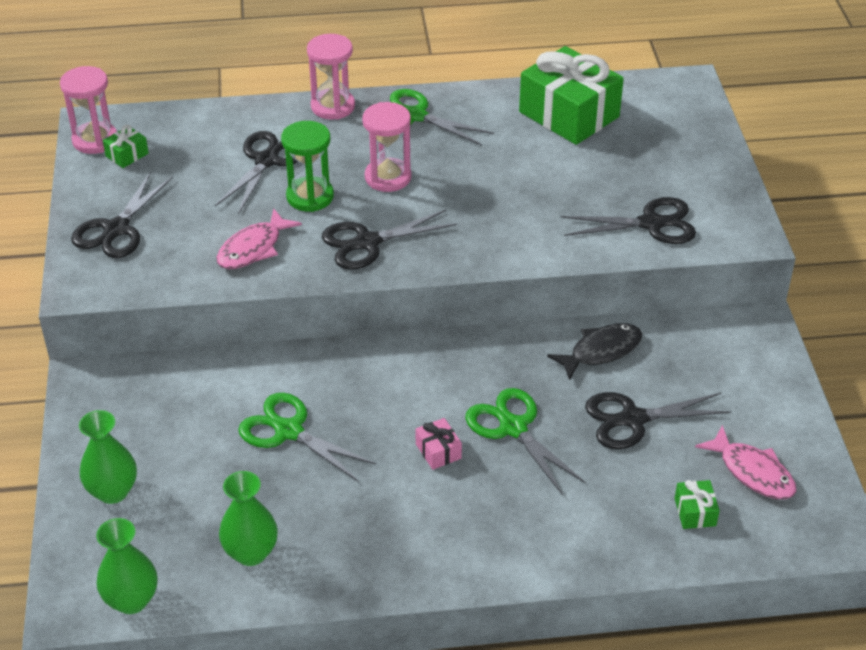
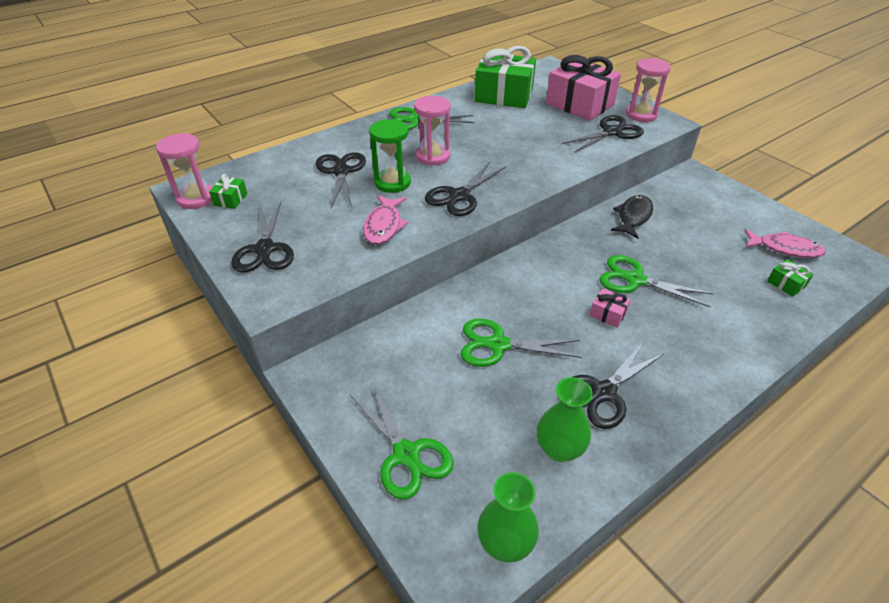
camera: 30 degrees left, 0 degrees up
green vase [79,410,137,504] -> green scissors [350,382,454,500]
pink hourglass [307,34,355,120] -> pink hourglass moved to [626,58,671,122]
black scissors [585,392,731,449] -> black scissors moved to [573,341,666,429]
none -> pink gift [546,55,621,121]

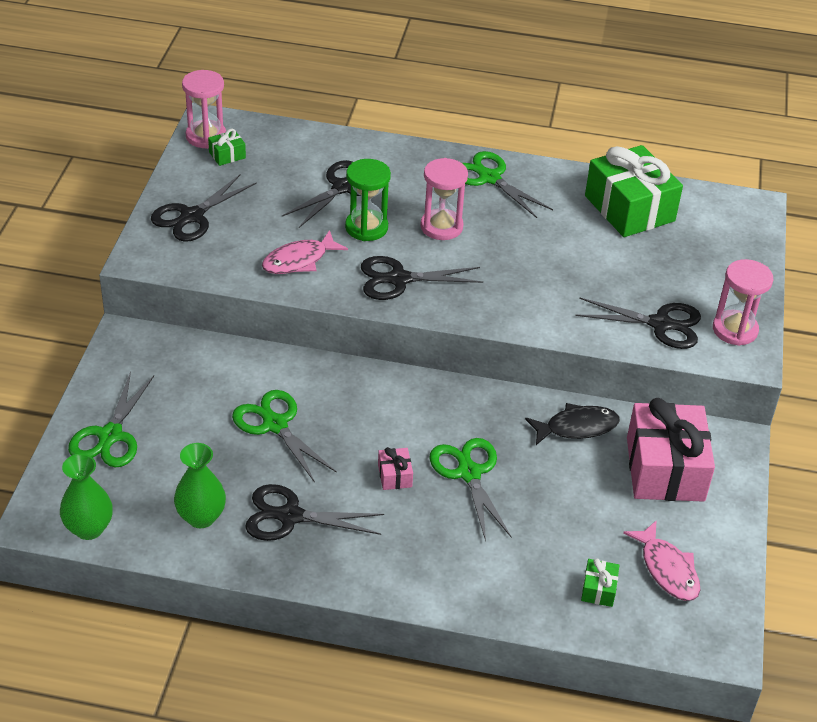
camera: 45 degrees right, 0 degrees up
pink gift [546,55,621,121] -> pink gift moved to [627,398,715,502]

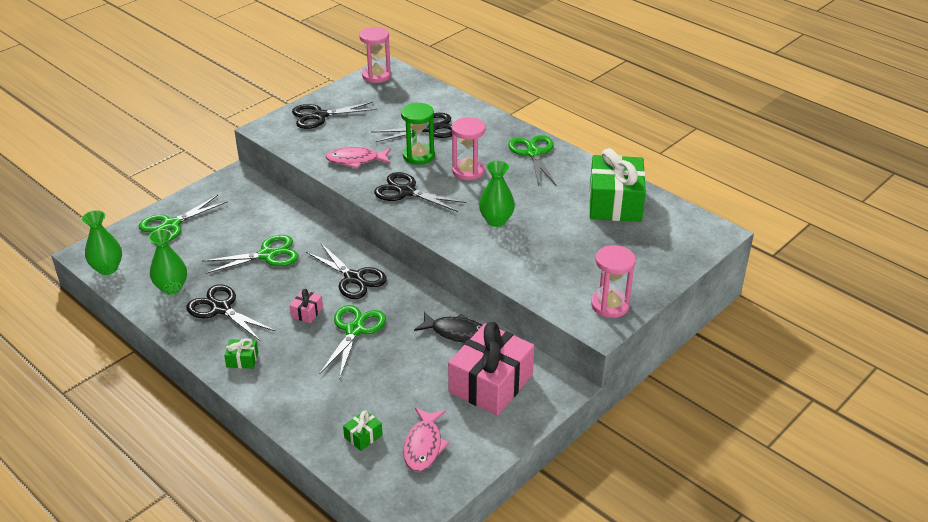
camera: 35 degrees right, 5 degrees down
green gift [208,128,246,166] -> green gift moved to [224,338,258,369]
green scissors [232,390,337,483] -> green scissors turned 75 degrees clockwise [202,235,299,274]
black scissors [575,297,701,349] -> black scissors moved to [306,243,387,299]
none -> green vase [479,161,515,227]

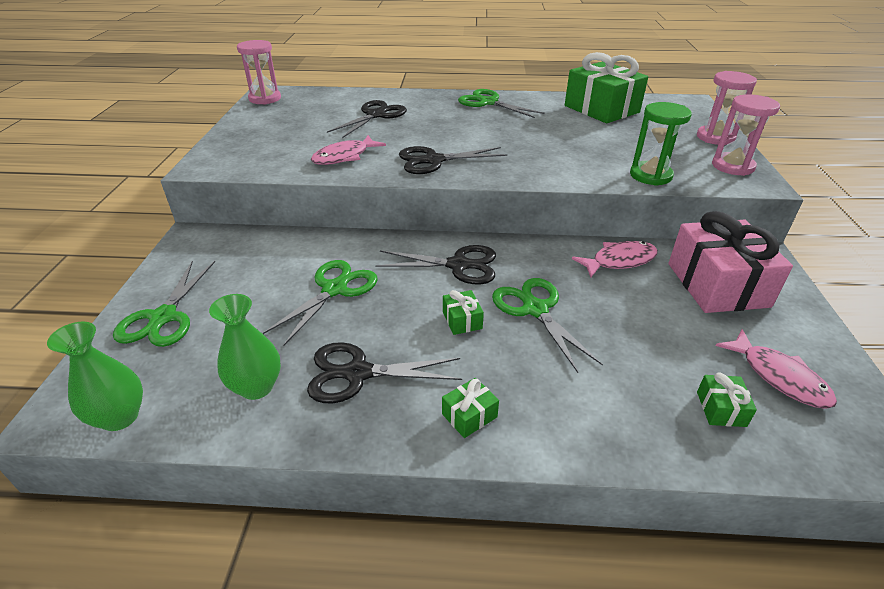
camera: 40 degrees left, 0 degrees up
pink gift [290,289,323,323] -> green gift [443,290,484,335]
black scissors [292,102,377,129] -> none
green hourglass [401,103,435,165] -> green hourglass moved to [630,102,692,186]
black fish [414,312,483,343] -> pink fish [572,241,658,278]
pink hourglass [452,117,486,180] -> pink hourglass moved to [697,71,757,145]
green vase [479,161,515,227] -> none

